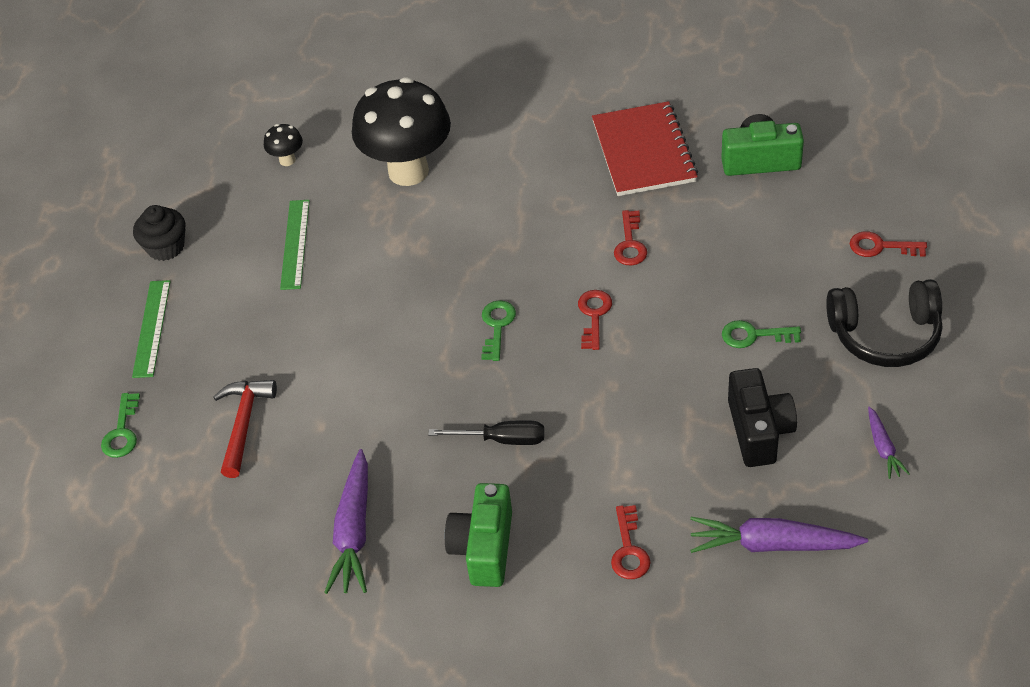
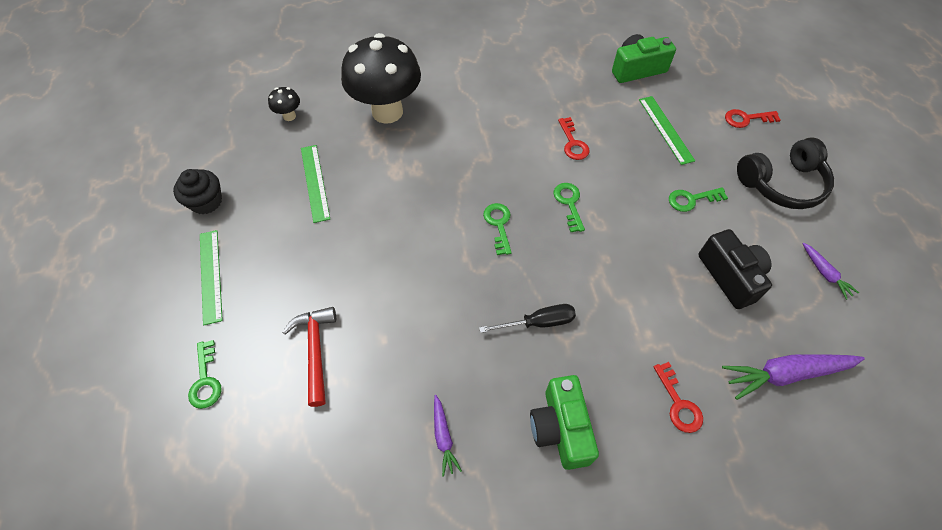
camera: 20 degrees left, 10 degrees up
purple carrot [324,449,368,594] -> purple carrot [434,395,462,476], size x0.53
red key [578,290,612,350] -> green key [554,183,585,232]
red notebook [592,101,698,196] -> none
none -> green ruler [639,96,695,165]

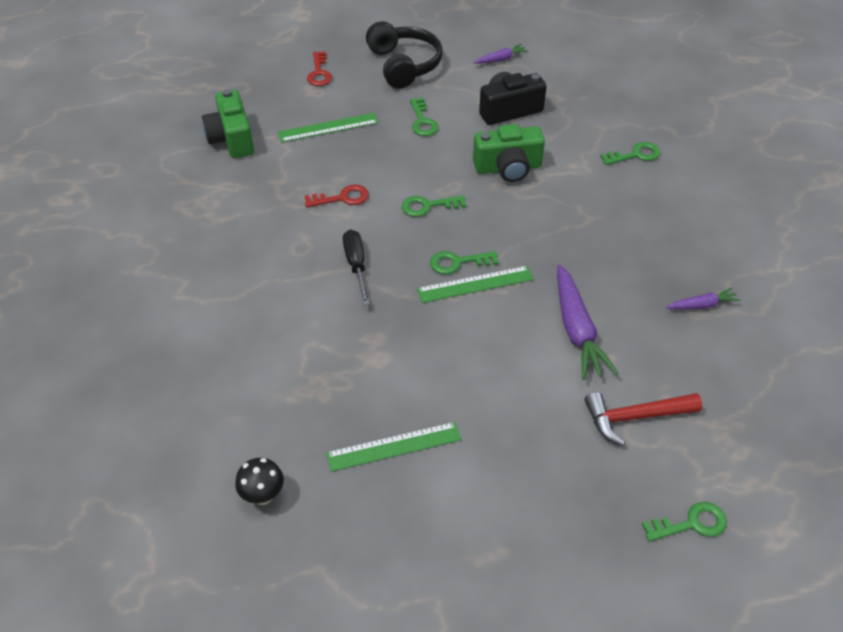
camera: 90 degrees left, 10 degrees down
black cupcake [173,169,222,214] -> none
green ruler [200,230,223,325] -> green ruler moved to [417,266,534,303]
black mushroom [341,33,421,124] -> none
black screwdriver [479,304,576,333] -> black screwdriver moved to [343,230,369,305]
green camera [530,375,599,470] -> green camera moved to [473,124,545,182]
red key [654,362,703,433] -> green key [600,142,660,165]
purple carrot [722,354,865,400] -> purple carrot moved to [557,265,618,380]

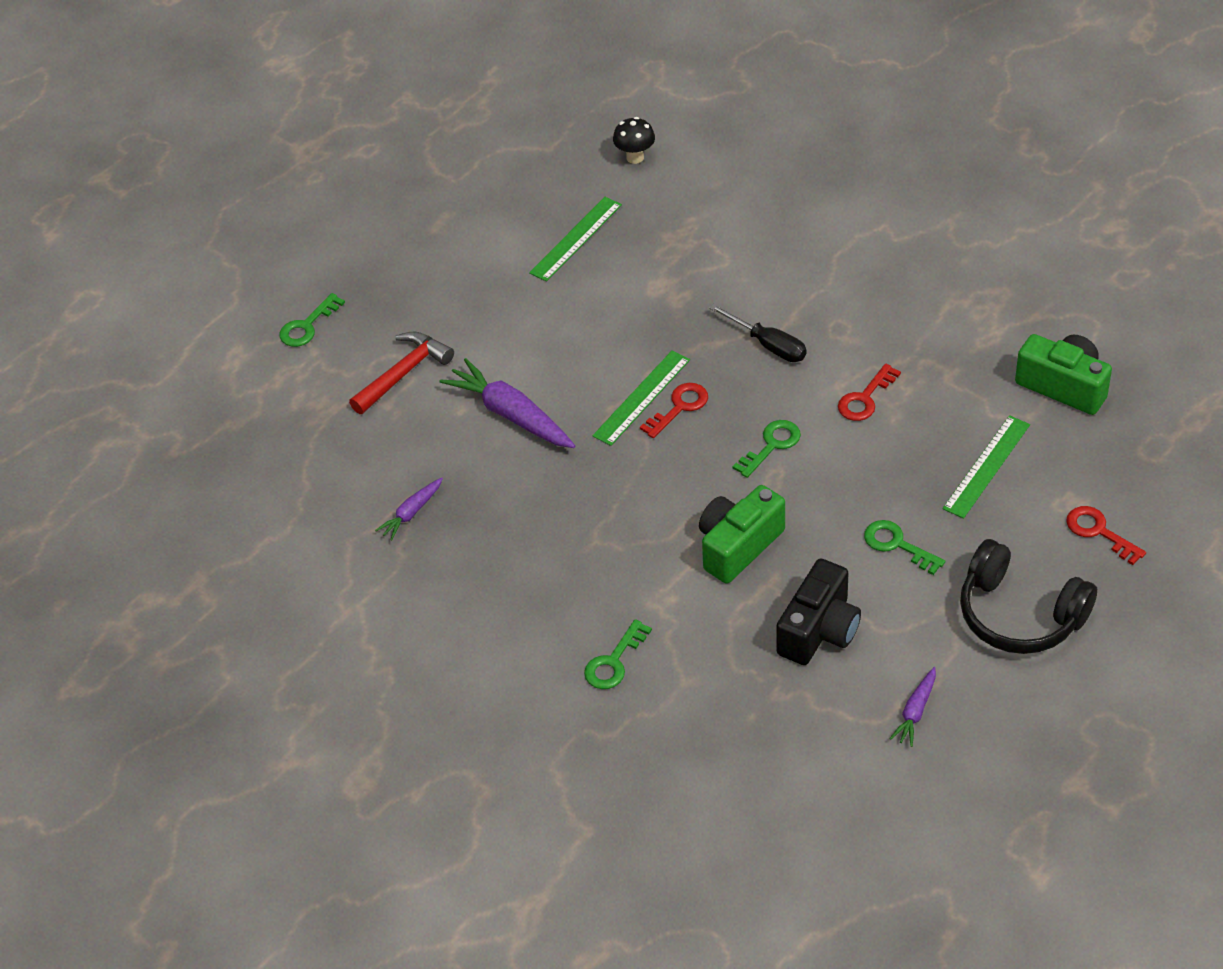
camera: 145 degrees right, 0 degrees up
green key [430,251,499,274] -> red key [640,383,708,438]

